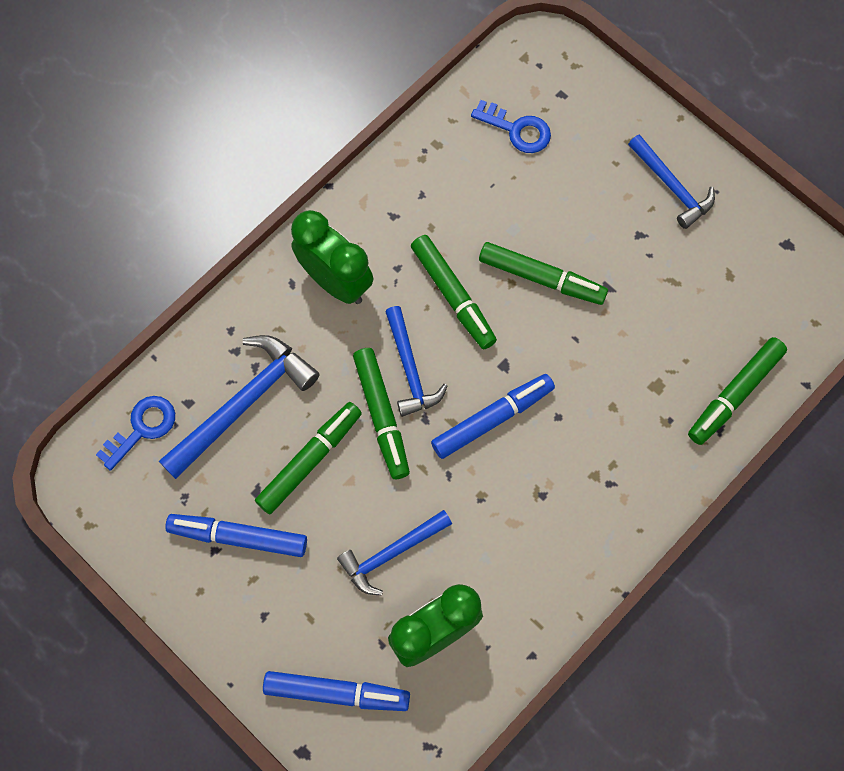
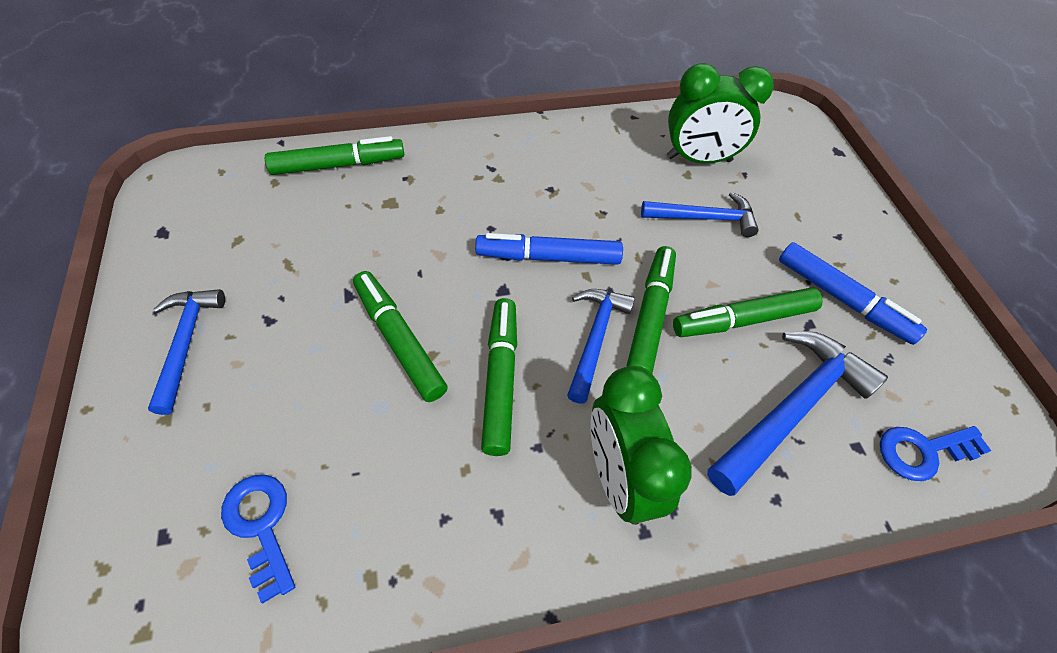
camera: 150 degrees left, 15 degrees down
blue hammer [159,335,319,479] -> blue hammer turned 150 degrees clockwise [707,331,888,496]
blue marker [263,671,410,711] -> none

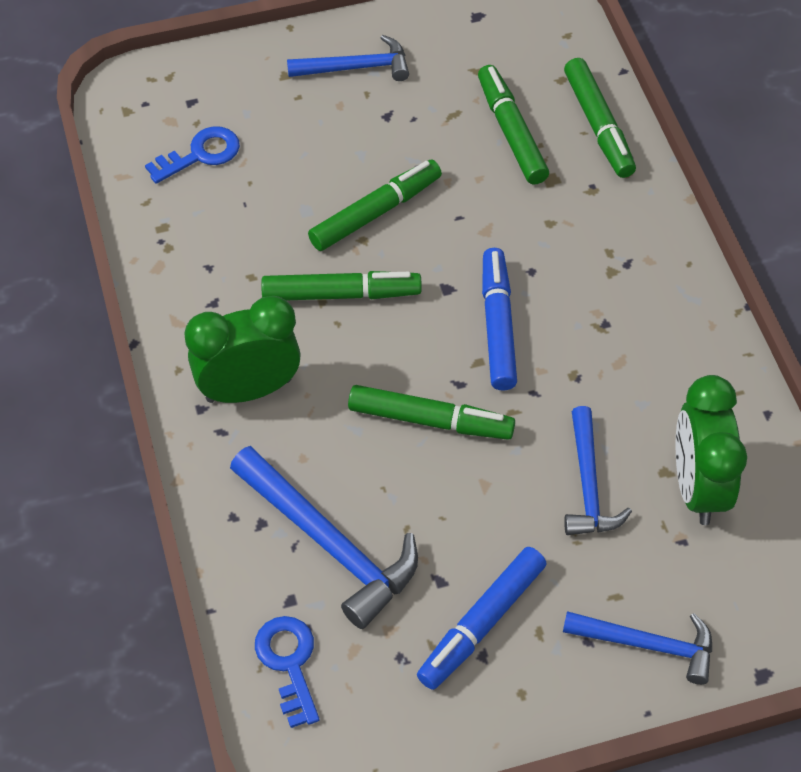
camera: 90 degrees right, 0 degrees up
blue hammer [567,289,635,404] -> blue hammer moved to [563,611,712,685]
green marker [673,288,823,337] -> green marker moved to [478,65,549,185]

